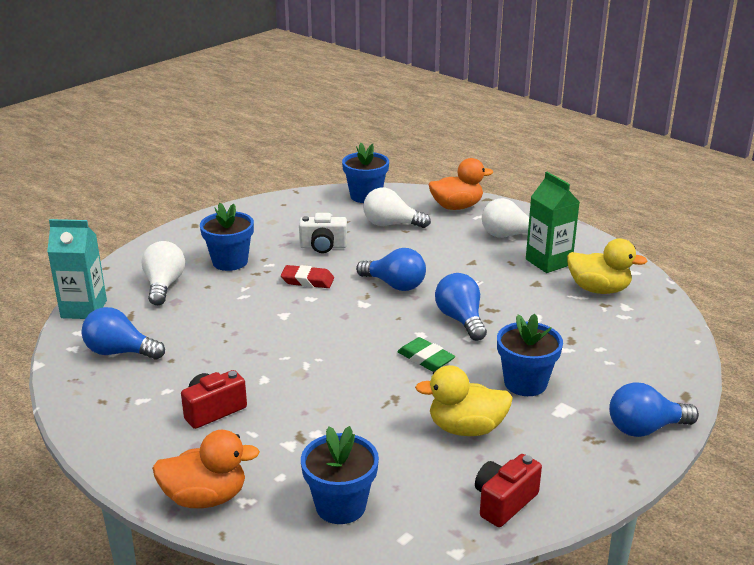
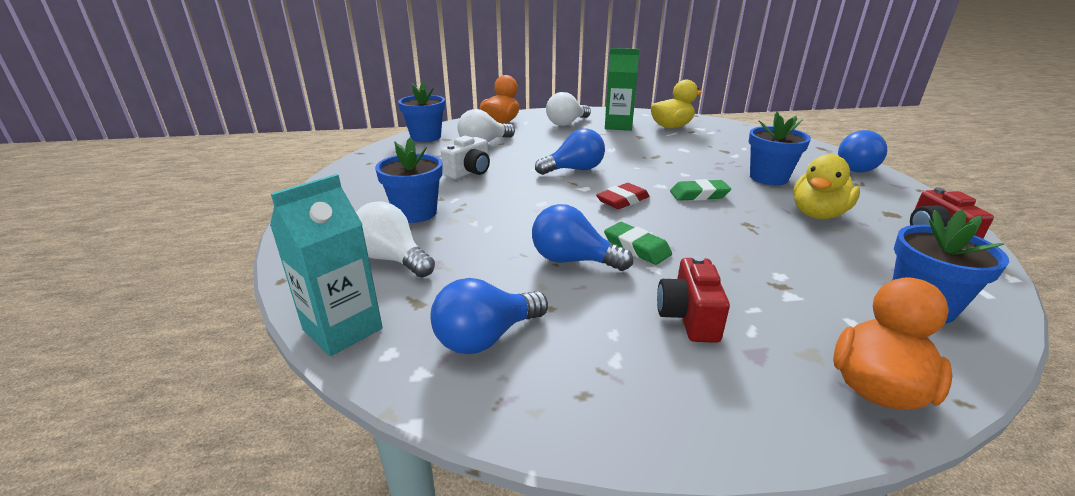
camera: 50 degrees left, 0 degrees up
red eraser [281,265,334,288] -> red eraser moved to [596,183,650,209]
blue light bulb [435,273,487,341] -> blue light bulb moved to [532,204,633,271]
none -> green eraser [604,222,672,265]

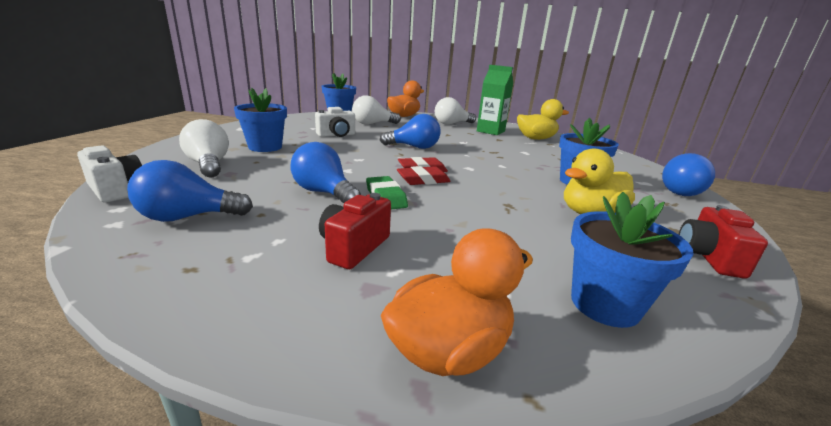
camera: 20 degrees right, 5 degrees down
turquoise carton [270,174,383,356] -> white camera [77,145,142,203]
green eraser [670,179,731,201] -> none
none -> red eraser [397,166,451,185]

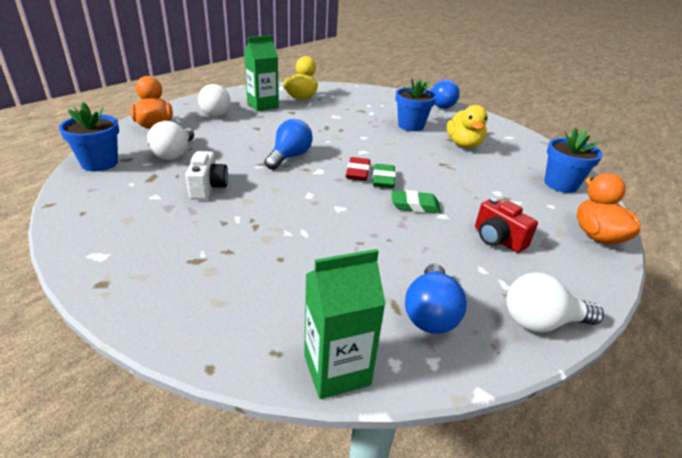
camera: 65 degrees left, 10 degrees up
white camera [77,145,142,203] -> green carton [304,249,386,399]
white light bulb [179,119,229,177] -> white light bulb moved to [506,272,604,332]
blue flower pot [234,88,287,152] -> none
blue light bulb [290,142,361,203] -> none
red eraser [397,166,451,185] -> green eraser [373,164,396,188]
red camera [679,205,768,279] -> none

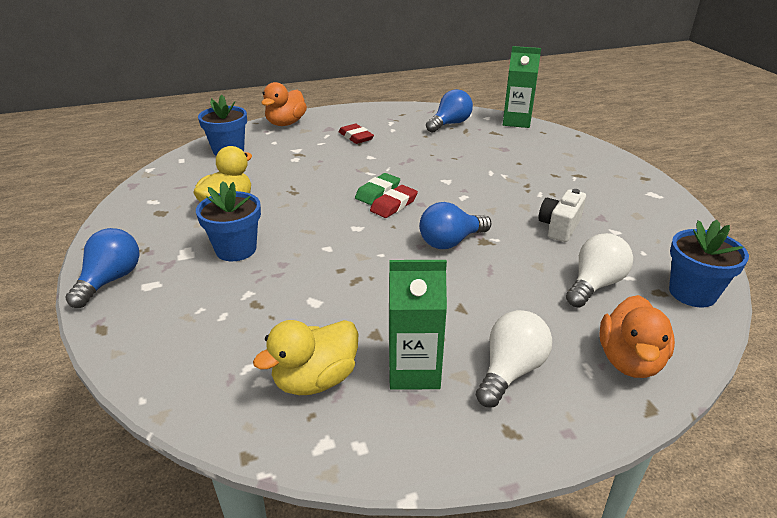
camera: 145 degrees left, 0 degrees up
green eraser [391,190,441,213] -> none
red camera [475,198,538,253] -> red eraser [339,124,374,144]
white light bulb [506,272,604,332] -> none

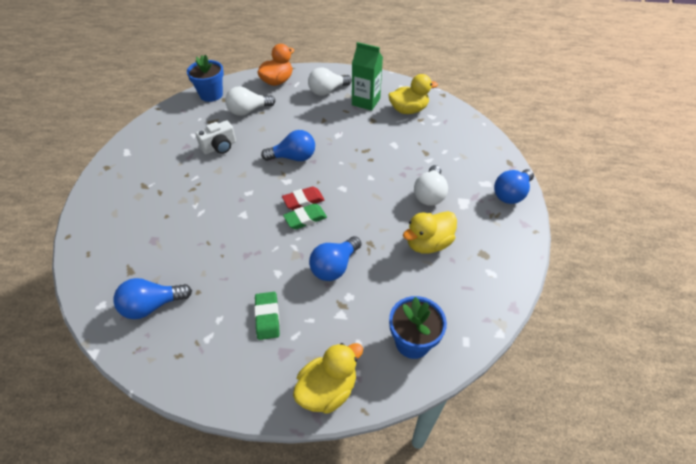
camera: 155 degrees left, 15 degrees up
blue flower pot [196,181,261,261] -> white light bulb [414,165,448,206]
orange duck [261,82,307,126] -> yellow duck [293,343,363,414]
red eraser [339,124,374,144] -> green eraser [254,292,280,340]
green carton [503,46,541,128] -> none
none -> blue light bulb [309,236,361,281]

